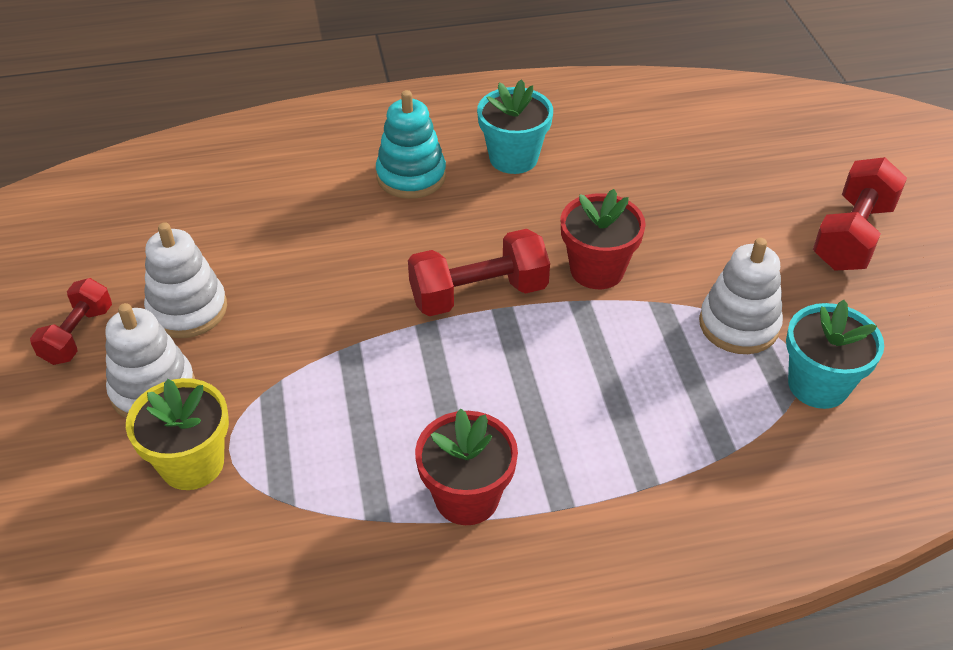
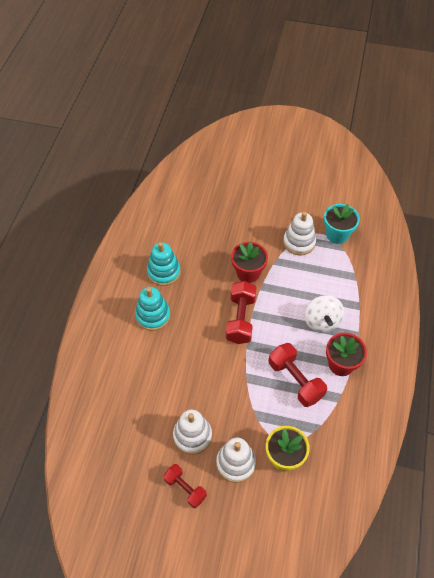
camera: 65 degrees left, 10 degrees up
turquoise flower pot [477,79,553,174] -> turquoise stacking toy [147,242,181,286]
red dumbbell [813,157,907,271] -> red dumbbell moved to [269,343,327,407]
none -> white spinning top [305,295,344,332]

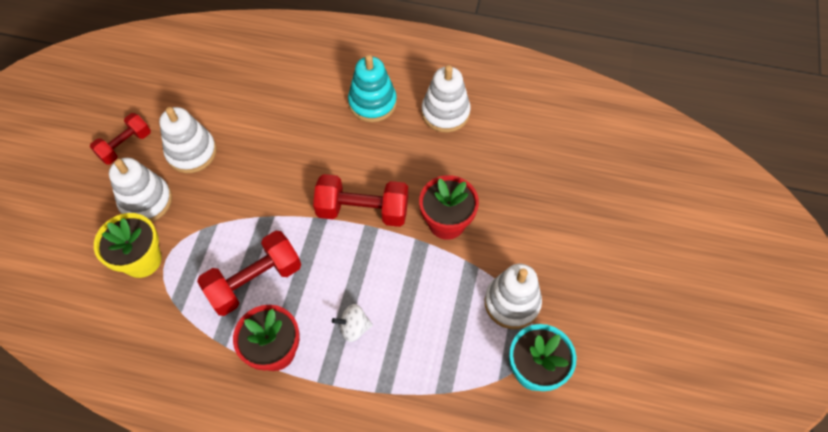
camera: 90 degrees right, 5 degrees up
turquoise stacking toy [147,242,181,286] -> white stacking toy [422,65,471,132]
white spinning top [305,295,344,332] -> white spinning top [332,304,373,342], size x0.58

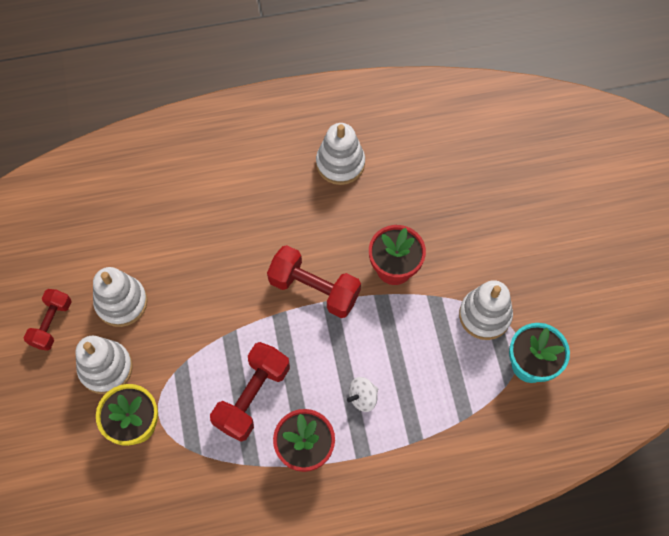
camera: 25 degrees left, 5 degrees up
red dumbbell [313,174,408,227] -> red dumbbell turned 45 degrees clockwise [267,245,361,318]
turquoise stacking toy [348,55,397,122] -> none

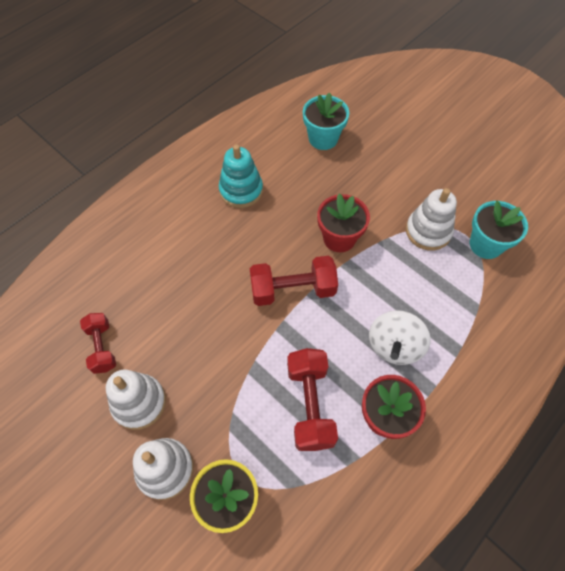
camera: 35 degrees left, 5 degrees down
red dumbbell [24,289,71,351] -> red dumbbell moved to [80,313,116,374]
white stacking toy [316,123,365,185] -> turquoise stacking toy [219,145,263,208]
white spinning top [347,377,378,412] -> white spinning top [369,310,431,365], size x1.73
none -> turquoise flower pot [303,93,349,150]

